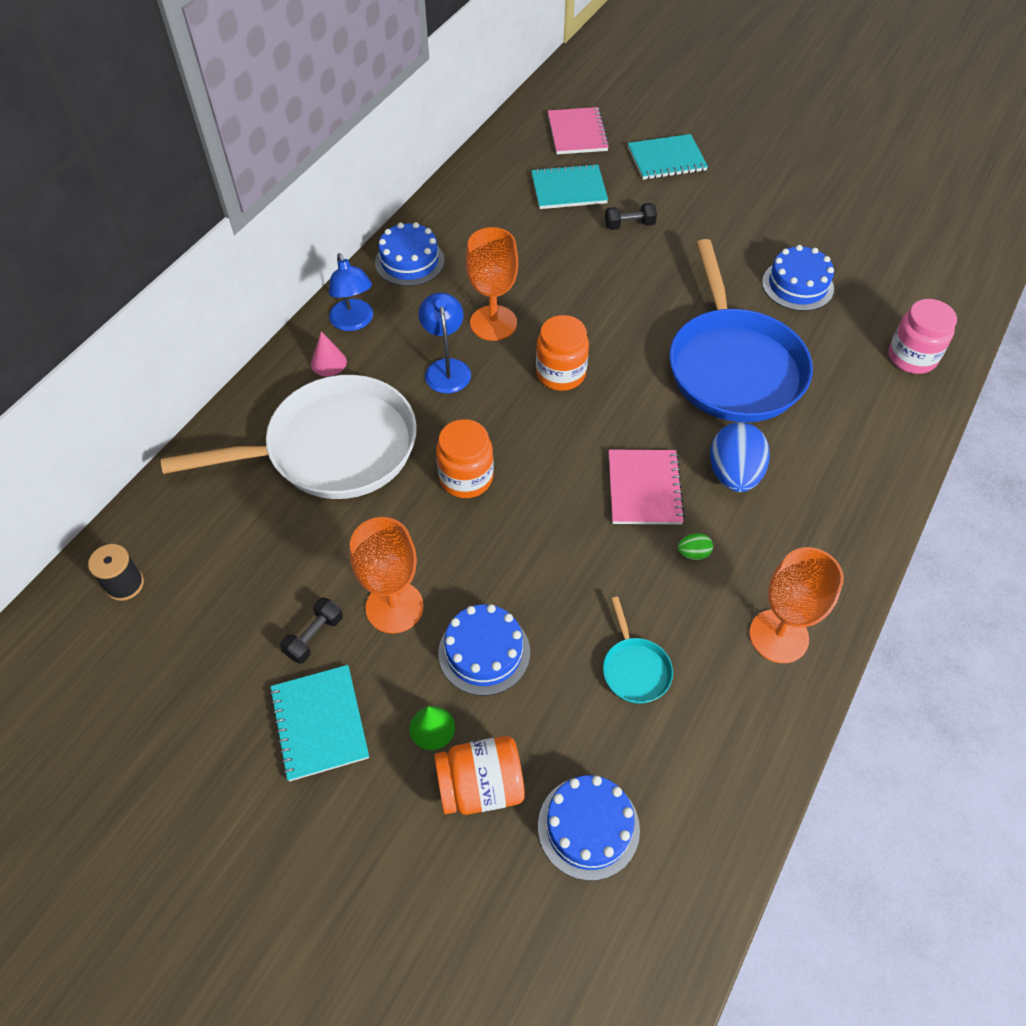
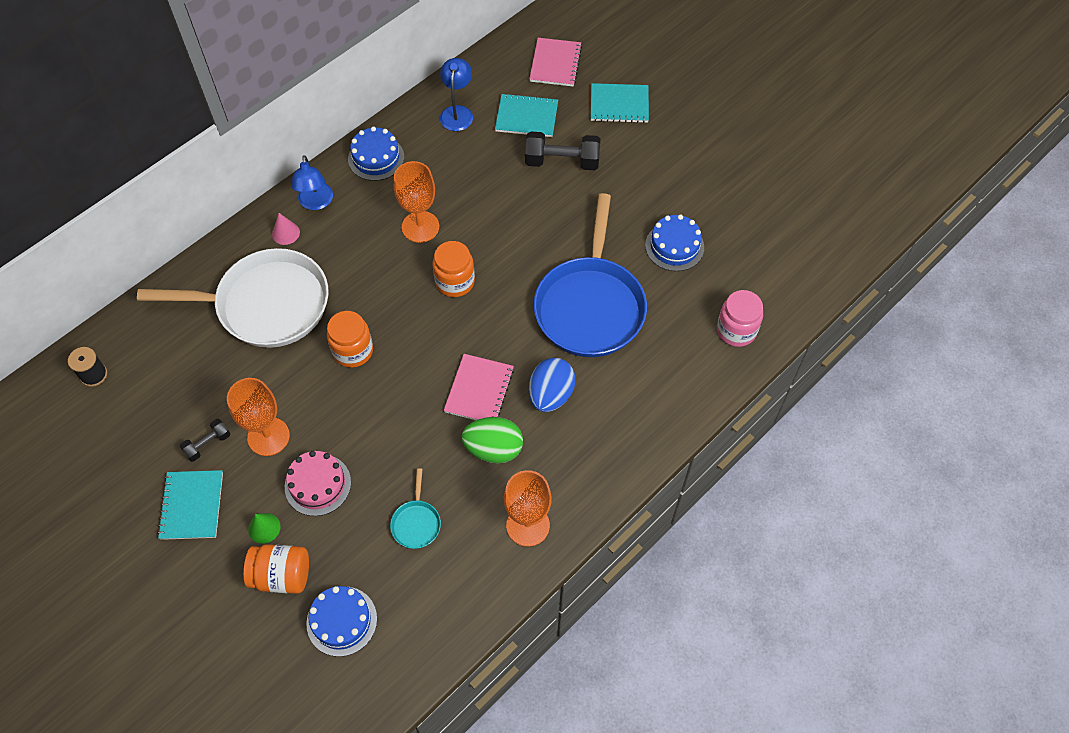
camera: 15 degrees right, 5 degrees up
blue lamp [419,293,471,393] -> blue lamp moved to [440,58,473,131]
blue cake [438,604,530,696] -> pink cake [285,451,351,516]
black dumbbell [605,203,657,230] -> black dumbbell [525,132,600,170], size x1.81
green egg [678,533,713,560] -> green egg [462,417,523,464], size x2.28

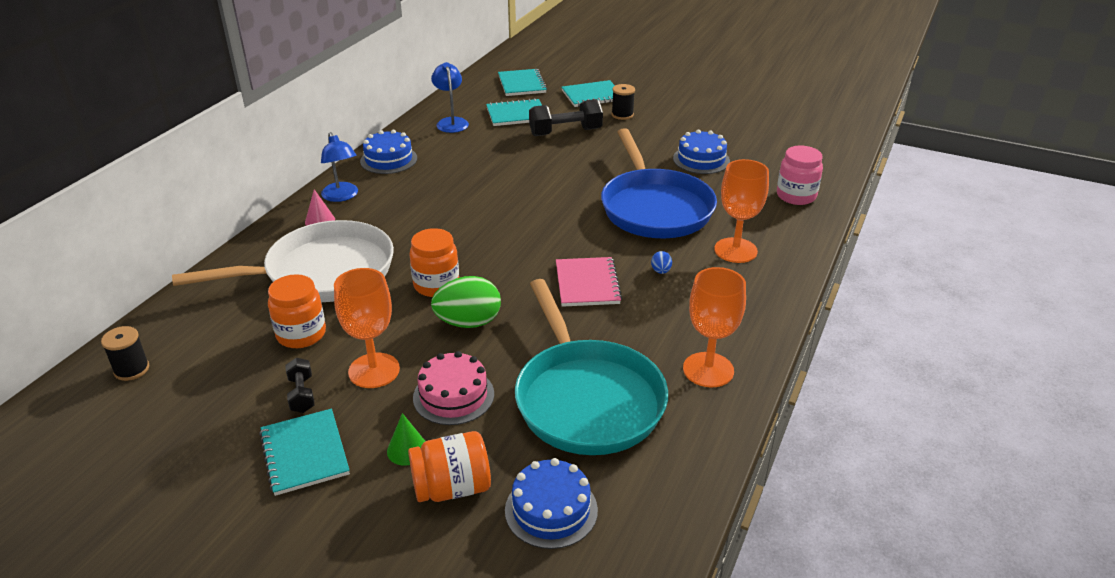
camera: 20 degrees left, 25 degrees down
black dumbbell [179,419,230,462] -> black dumbbell turned 45 degrees counterclockwise [285,358,314,413]
turquoise pan [390,468,441,549] -> turquoise pan [515,279,668,455], size x2.47
orange goblet [394,161,439,243] -> orange goblet moved to [714,159,769,263]
orange jar [433,241,475,297] -> orange jar moved to [268,274,326,348]
green egg [462,417,523,464] -> green egg moved to [431,276,501,328]
pink notebook [529,38,582,87] -> turquoise notebook [498,69,547,96]
blue egg [529,358,576,412] -> blue egg [651,251,672,274], size x0.44
none -> black spool [612,84,635,120]

